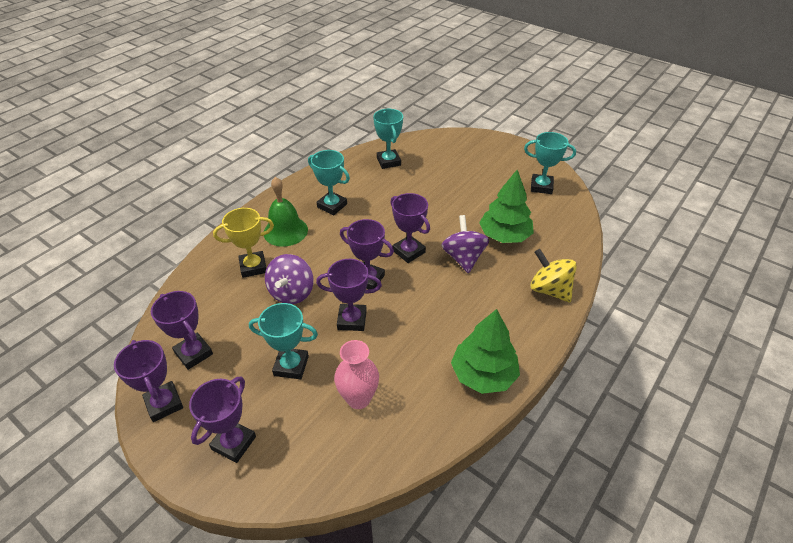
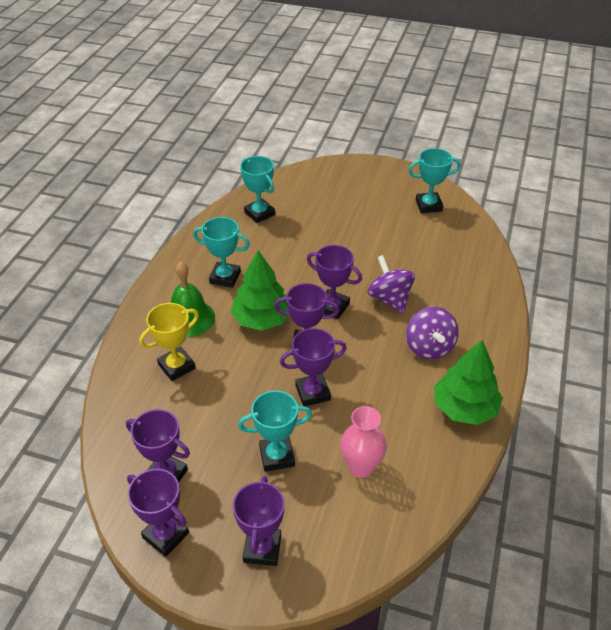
camera: 20 degrees left, 0 degrees up
purple spinning top [265,254,313,304] -> purple spinning top moved to [406,307,459,360]
green tree [479,170,534,243] -> green tree moved to [231,251,289,331]
yellow spinning top [531,249,577,303] -> none

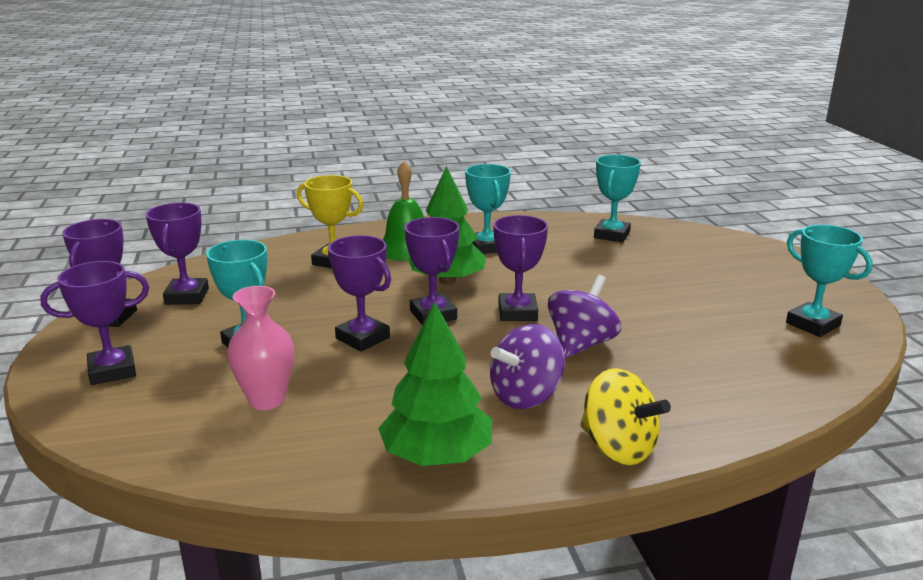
camera: 60 degrees right, 20 degrees down
none -> yellow spinning top [580,368,671,465]

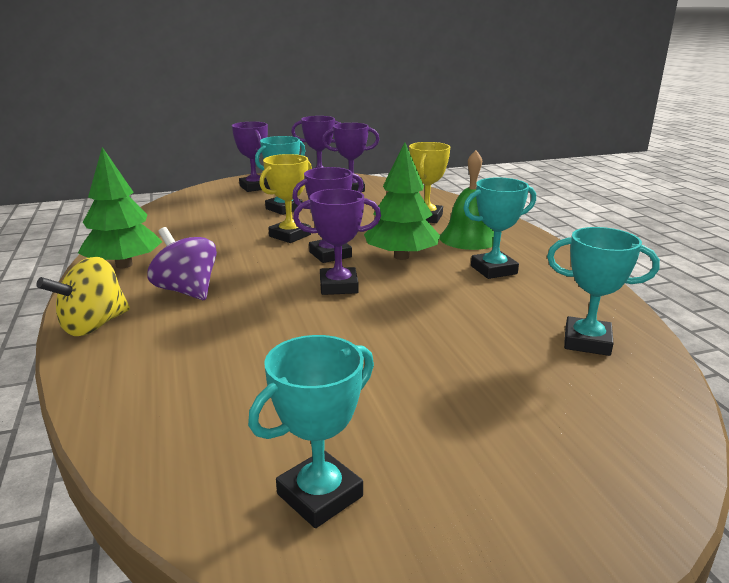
camera: 85 degrees right, 0 degrees up
pink vase [227,286,294,410] -> none
purple trophy [328,235,391,352] -> yellow trophy [259,154,312,243]
purple spinning top [548,275,621,358] -> none

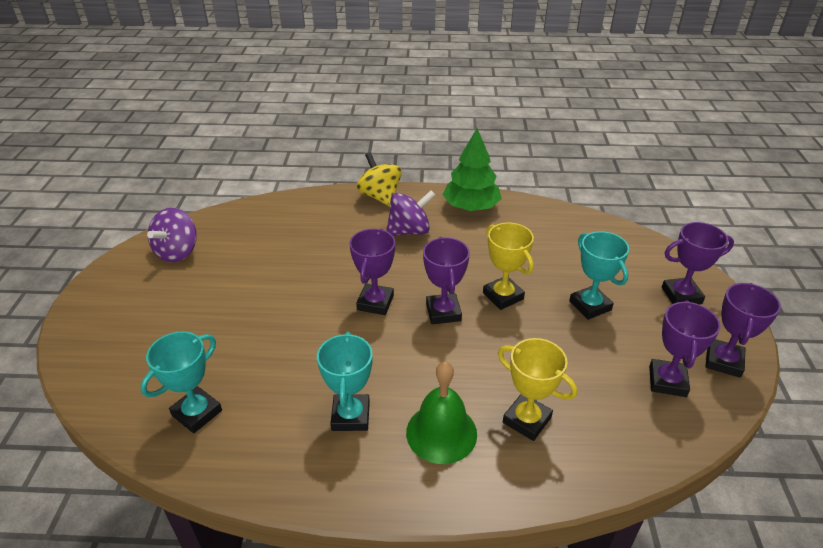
camera: 110 degrees right, 15 degrees up
turquoise trophy [248,335,374,528] -> purple spinning top [147,208,197,263]
green tree [364,142,440,260] -> none

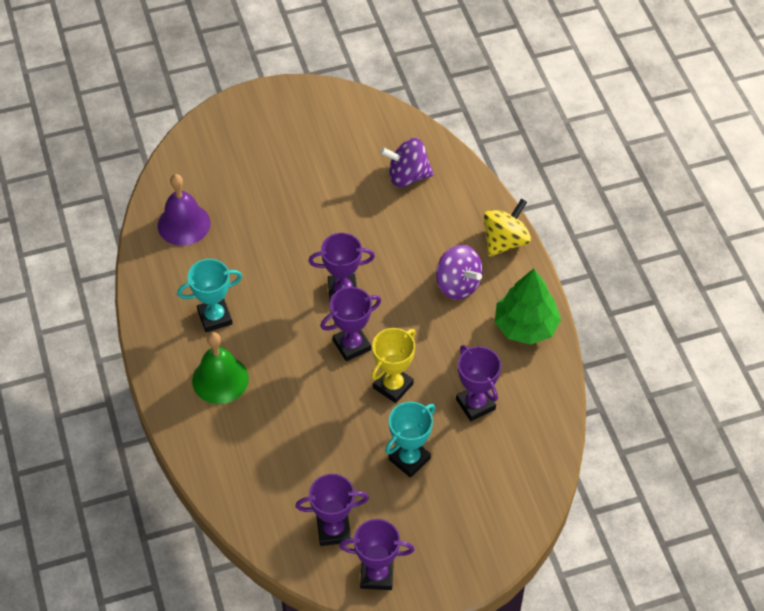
camera: 70 degrees right, 15 degrees up
turquoise trophy [140,331,222,433] -> purple bell [158,174,210,246]
purple spinning top [147,208,197,263] -> purple spinning top moved to [380,138,434,187]
yellow trophy [498,338,577,441] -> none
purple trophy [662,222,734,304] -> purple trophy moved to [456,345,501,421]

